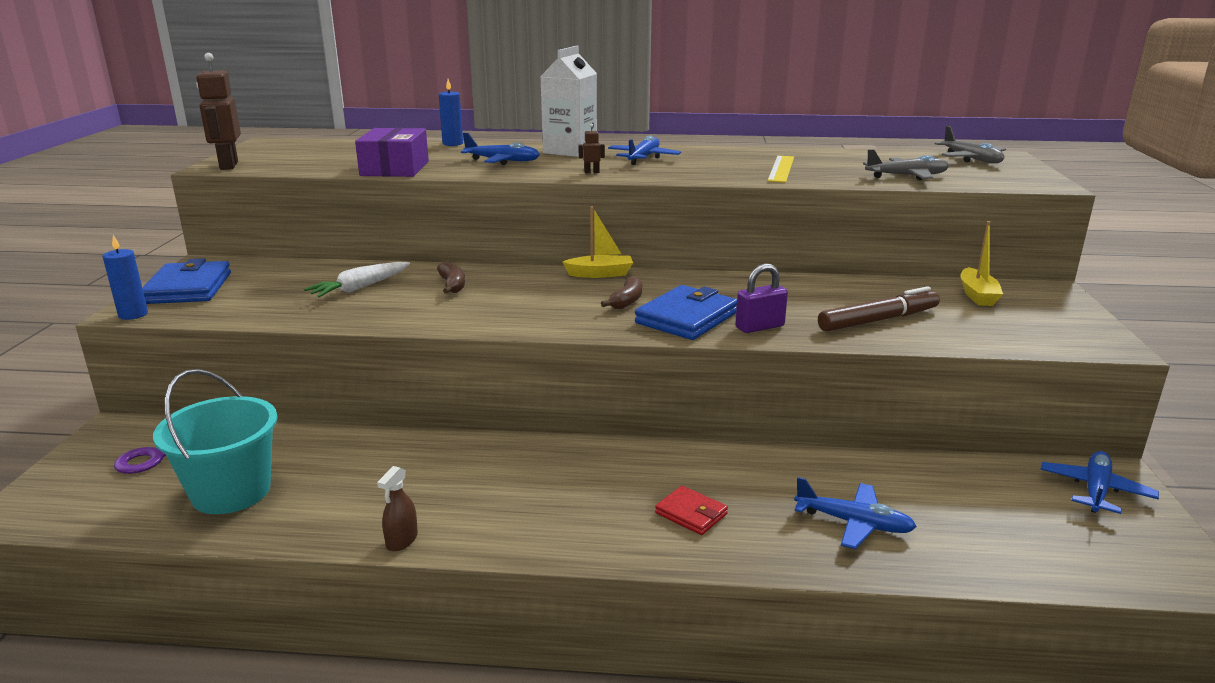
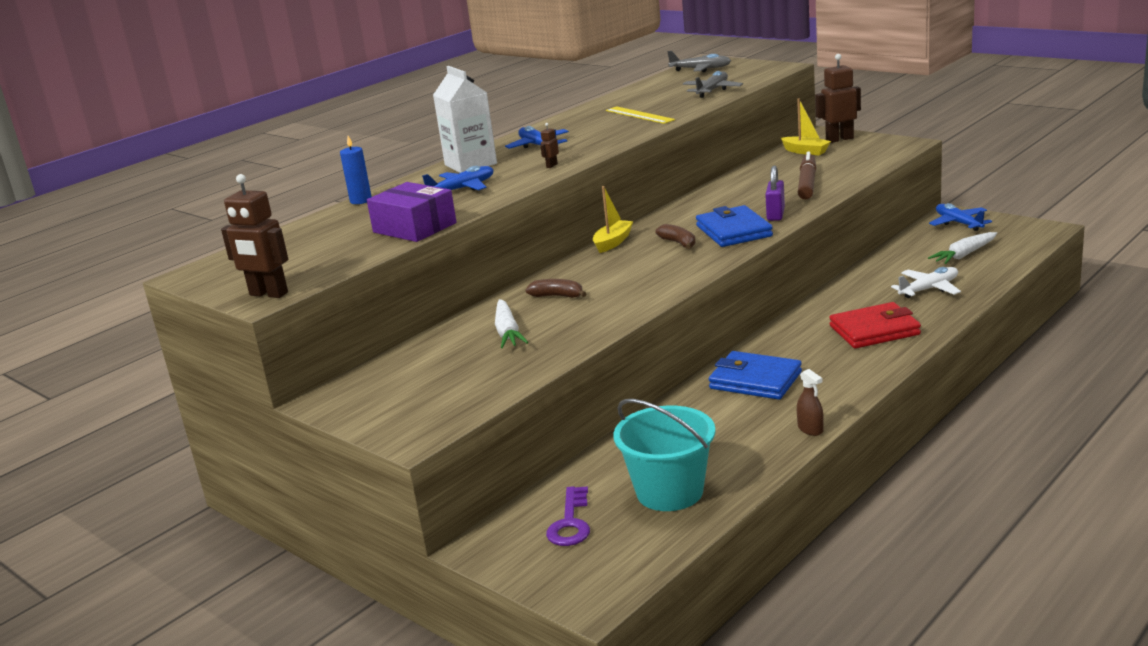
camera: 50 degrees left, 0 degrees up
blue candle [102,235,148,320] -> none
blue wallet [142,258,231,304] -> blue wallet moved to [709,351,802,400]
red wallet [655,486,728,535] -> red wallet [829,302,921,348], size x1.77
blue plane [794,477,917,549] -> white plane [891,267,961,298]
none -> brown robot [815,54,861,143]
none -> white carrot [928,232,997,264]

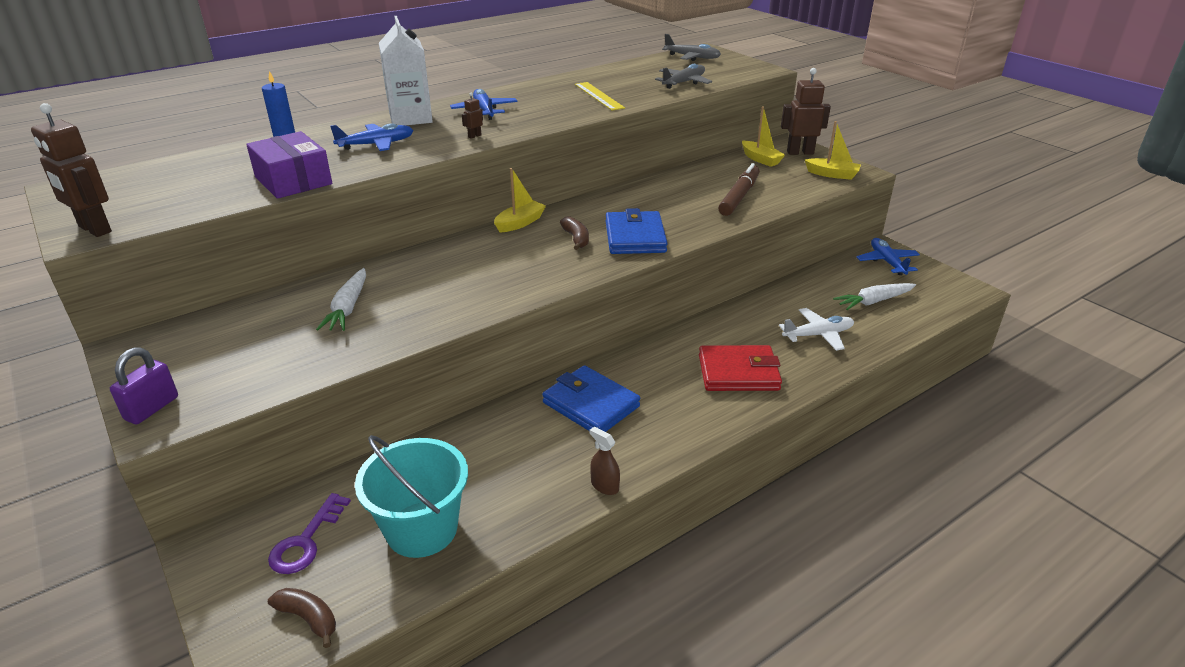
camera: 10 degrees right, 10 degrees up
brown banana [525,279,587,298] -> brown banana moved to [268,588,336,648]
purple padlock [765,166,785,221] -> purple padlock moved to [110,348,178,424]
brown spray bottle [797,369,824,436] -> brown spray bottle turned 150 degrees clockwise [590,426,620,495]
none -> yellow boat [805,121,861,180]

